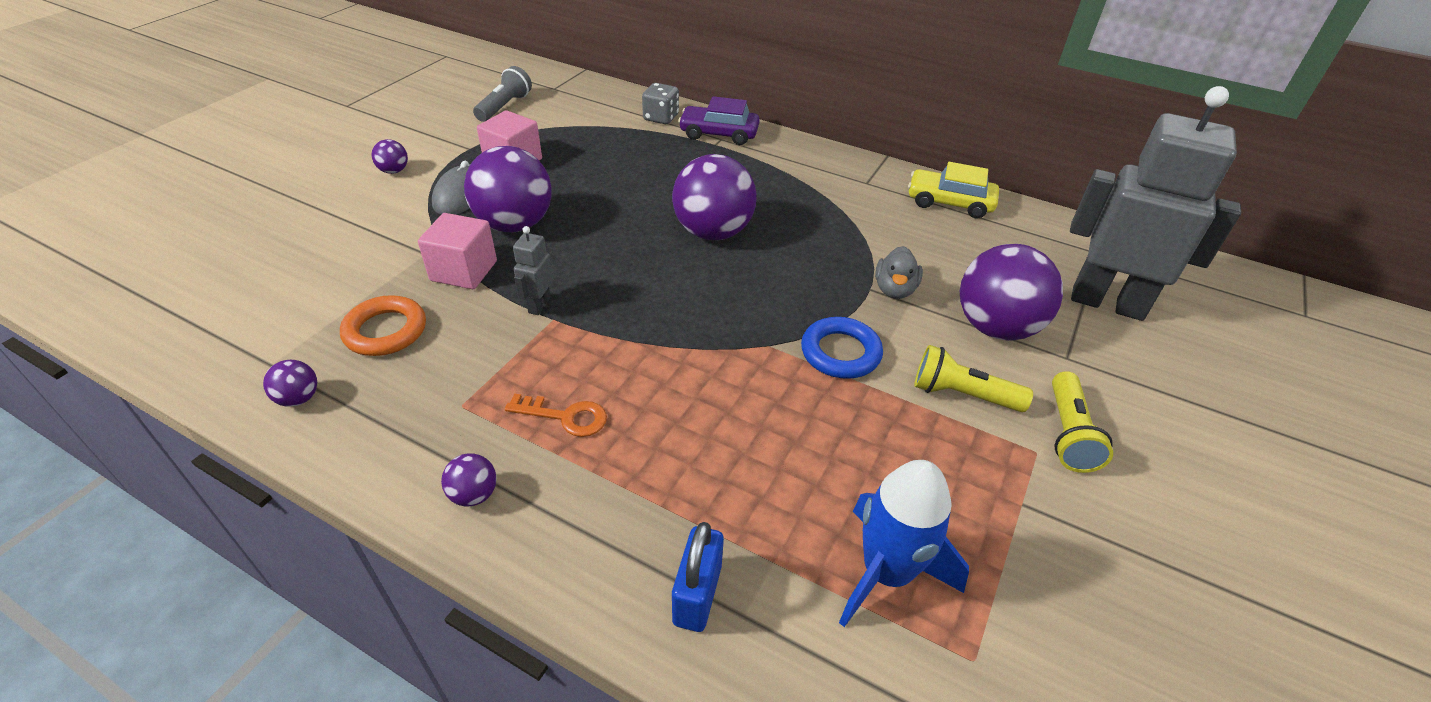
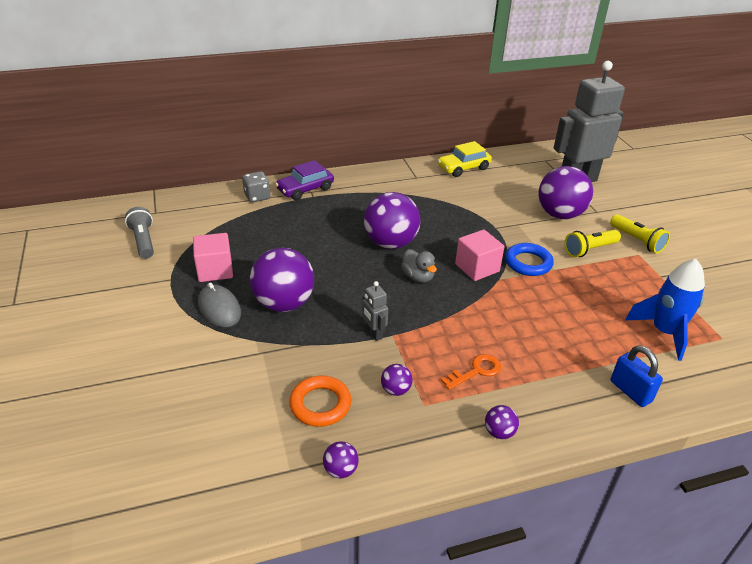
camera: 45 degrees left, 5 degrees down
purple ball [372,139,408,174] -> purple ball moved to [381,364,413,396]
pink cube [418,213,497,289] -> pink cube moved to [455,230,504,281]
grey duck [875,246,923,299] -> grey duck moved to [401,249,437,283]

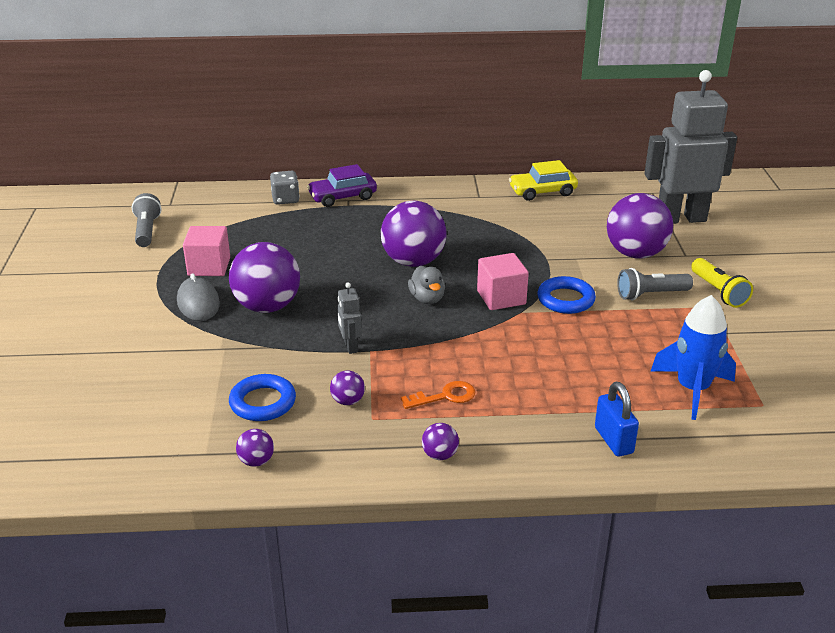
camera: 15 degrees right, 5 degrees down
orange ring [289,375,352,427] -> blue ring [229,374,296,421]
yellow flashlight [564,230,621,257] -> grey flashlight [617,268,693,300]

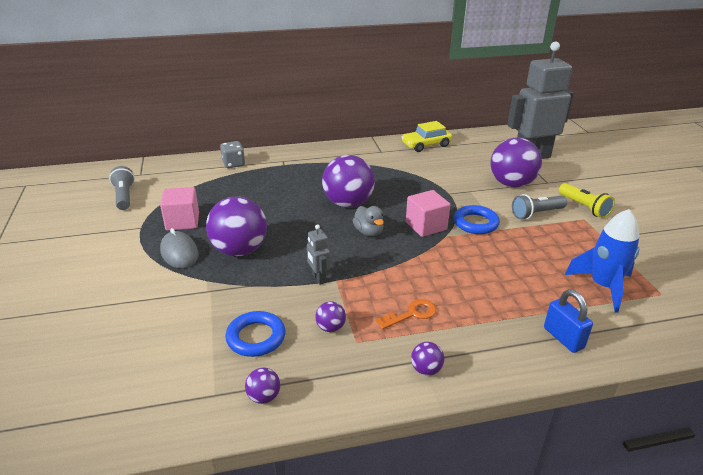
camera: 10 degrees left, 0 degrees up
purple car [307,164,377,207] -> none

